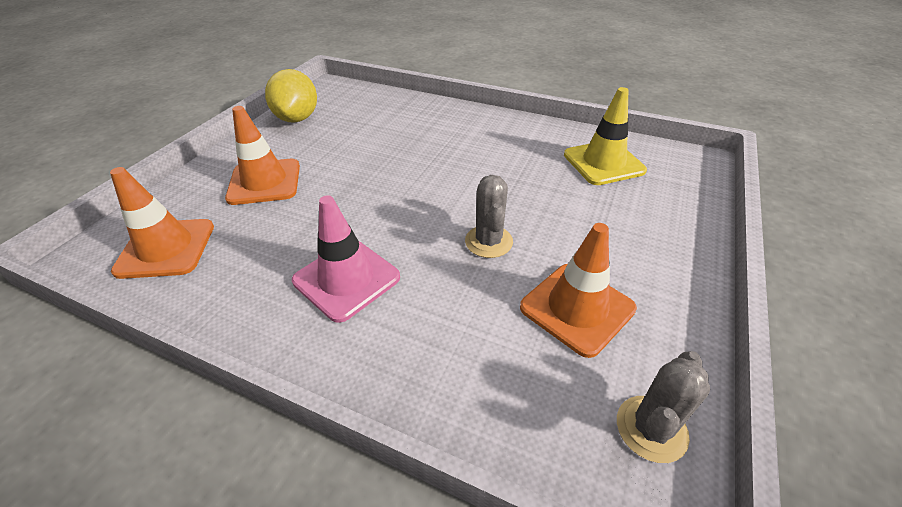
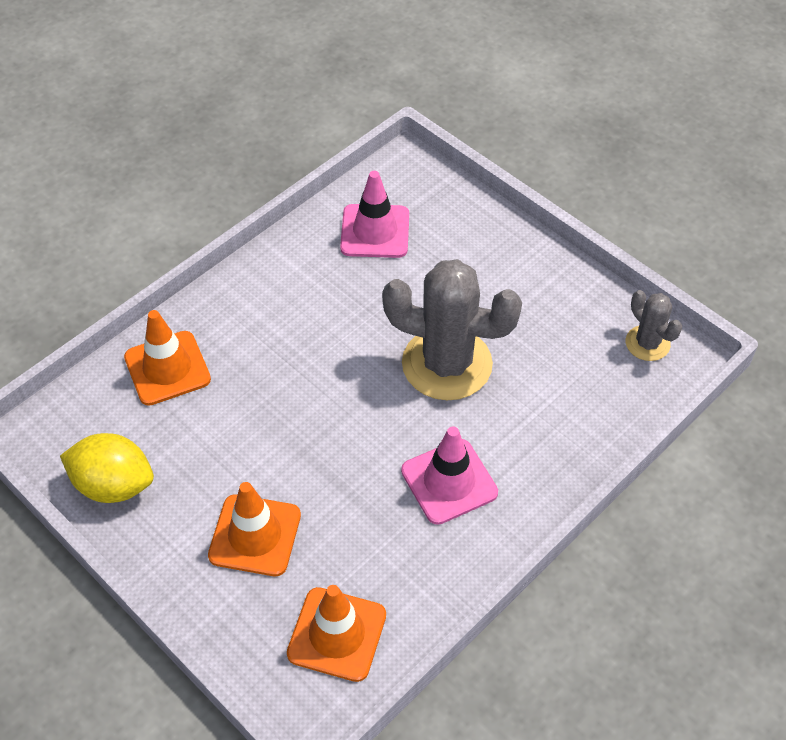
camera: 70 degrees left, 10 degrees up
grey cactus [465,175,513,258] -> grey cactus [382,259,522,400], size x1.99
orange traffic cone [520,223,637,358] -> orange traffic cone moved to [124,310,211,406]
yellow traffic cone [564,87,647,185] -> pink traffic cone [340,171,409,258]

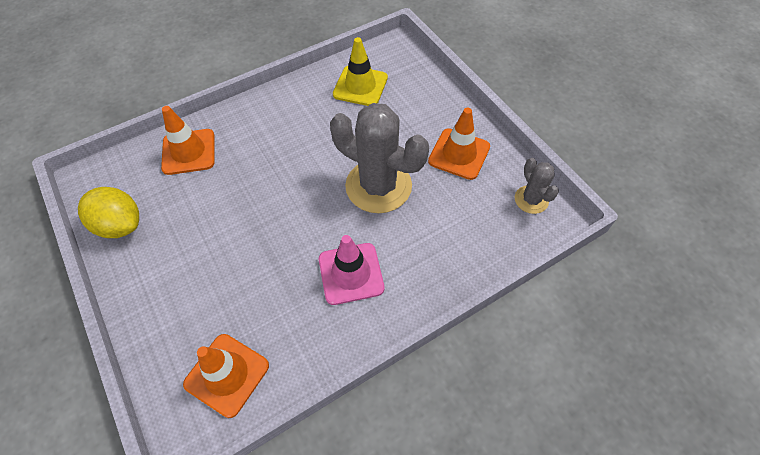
camera: 15 degrees right, 5 degrees up
orange traffic cone [208,482,301,576] -> orange traffic cone moved to [428,108,490,180]
pink traffic cone [340,171,409,258] -> yellow traffic cone [333,37,388,106]

